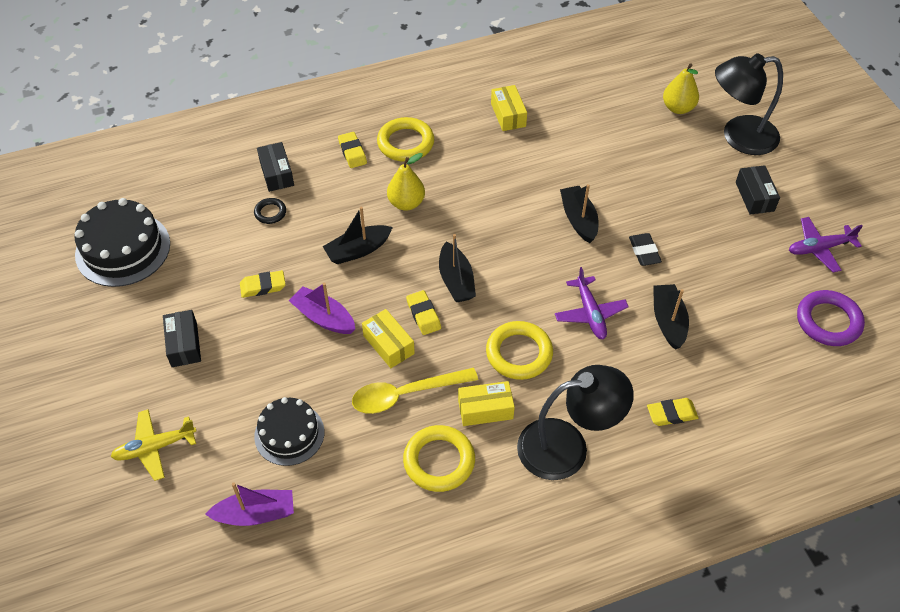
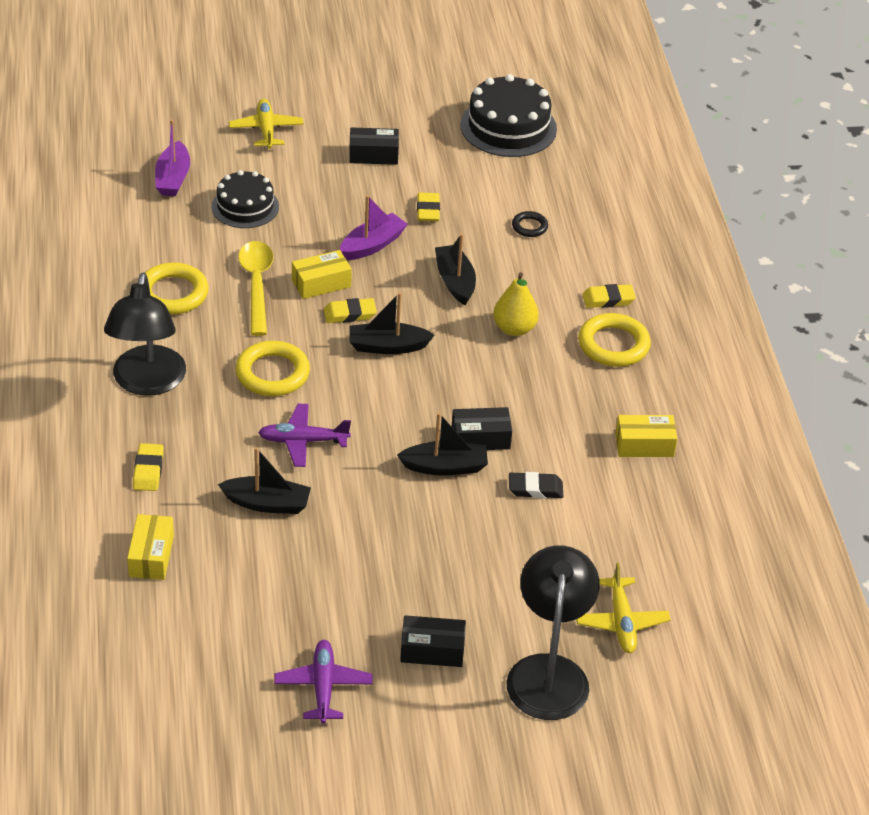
camera: 100 degrees right, 10 degrees down
black box [257,142,294,192] -> black box moved to [452,407,512,450]
yellow box [458,381,515,426] -> yellow box moved to [127,514,174,580]
black eraser [629,233,662,266] -> black eraser moved to [509,472,563,499]
yellow pear [663,63,699,114] -> yellow plane [576,562,671,653]
purple ring [797,290,865,346] -> none

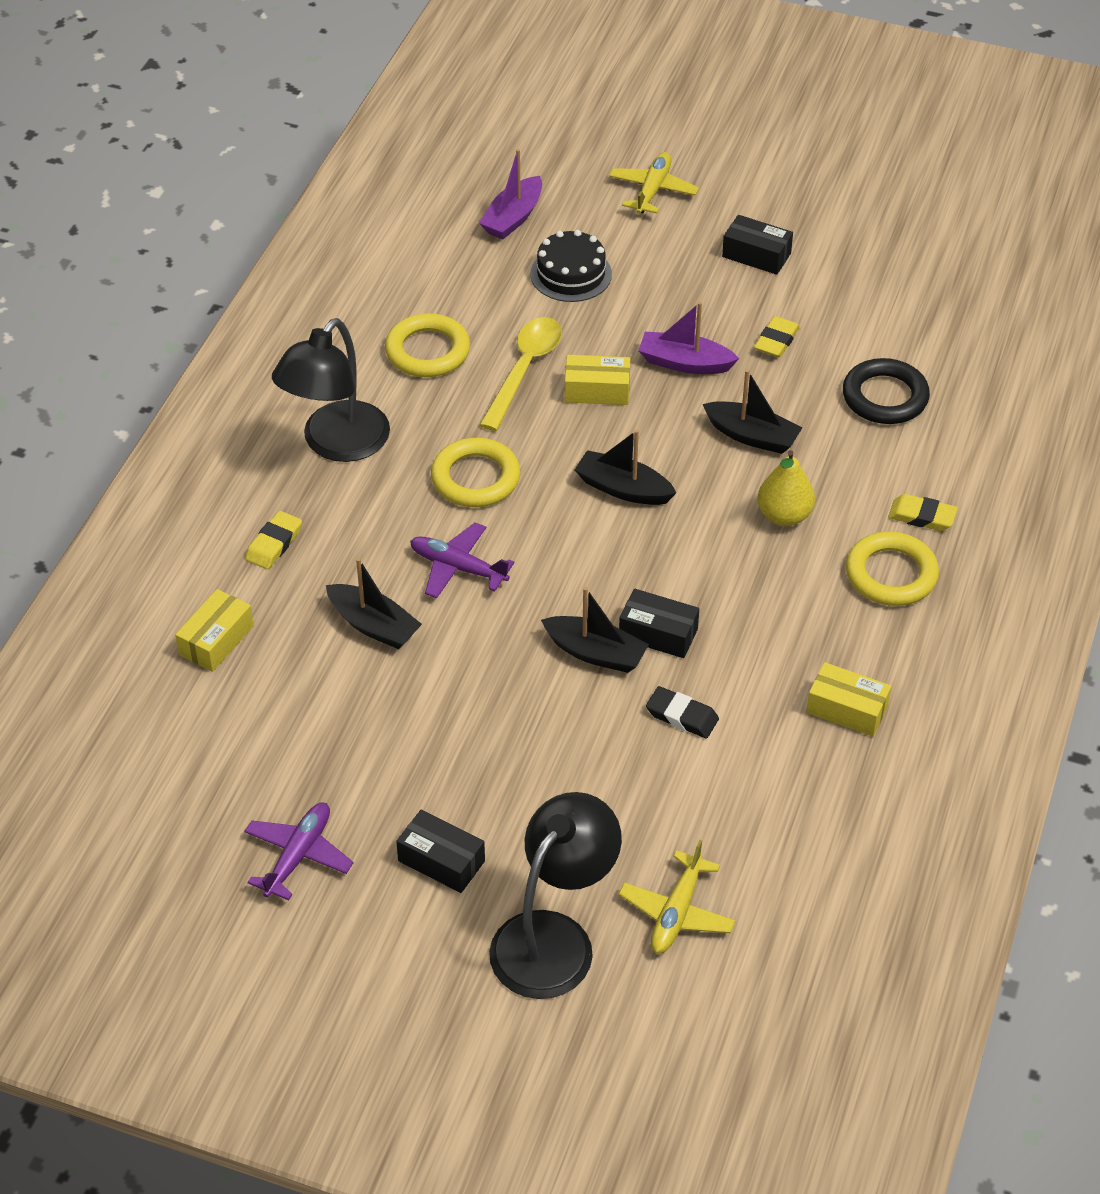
camera: 30 degrees right, 5 degrees up
yellow eraser [324,298,377,323] -> none
purple boat [340,195,408,260] -> purple boat turned 150 degrees counterclockwise [638,302,739,374]
black boat [435,234,476,305] -> black boat turned 105 degrees clockwise [703,369,802,454]
black cake [460,74,557,157] -> none
black ring [512,211,548,237] -> black ring [843,358,930,424], size x1.87

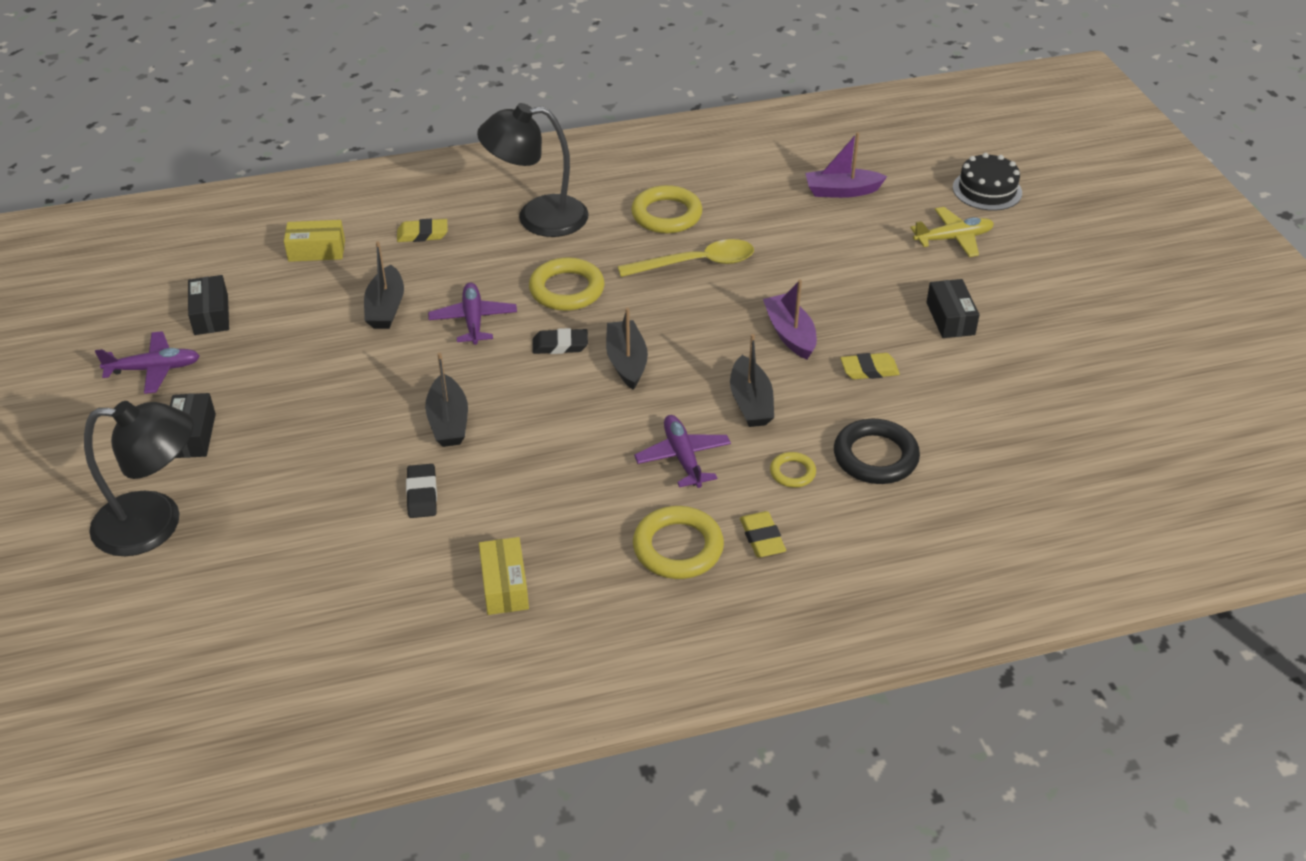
camera: 55 degrees right, 5 degrees down
black cake [530,230,612,302] -> black cake moved to [953,153,1022,211]
yellow box [565,355,630,405] -> none
black box [619,589,699,658] -> black box moved to [188,275,229,335]
yellow plane [619,840,736,954] -> none
yellow pear [757,450,815,526] -> purple plane [634,415,731,488]
none -> black eraser [533,328,588,354]
none -> yellow ring [770,452,816,488]

